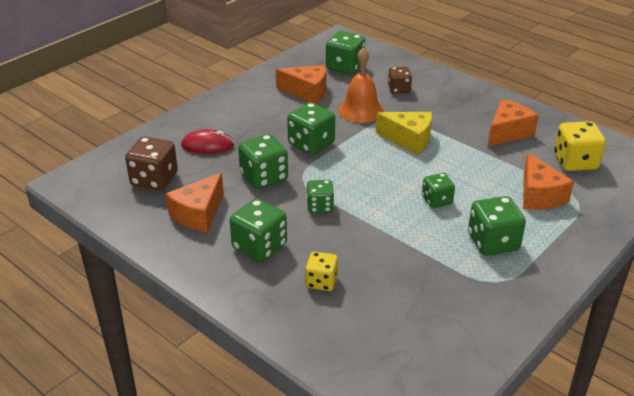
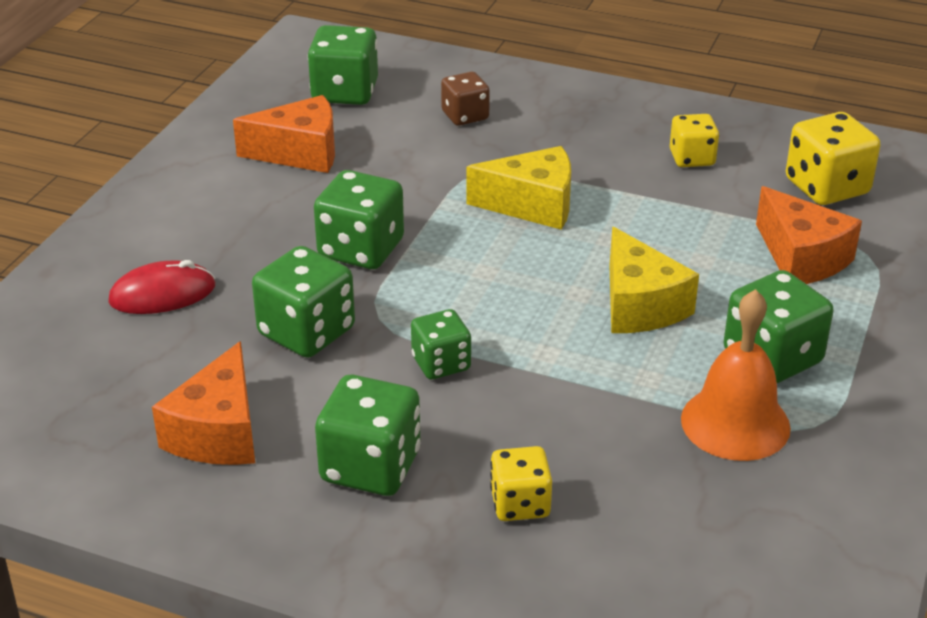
camera: 20 degrees left, 0 degrees up
brown dice [125,137,178,190] -> none
orange bell [338,47,384,123] -> orange bell moved to [681,289,791,461]
green dice [422,173,455,208] -> yellow cheese [609,227,699,333]
orange cheese [488,99,539,147] -> yellow dice [670,114,719,167]

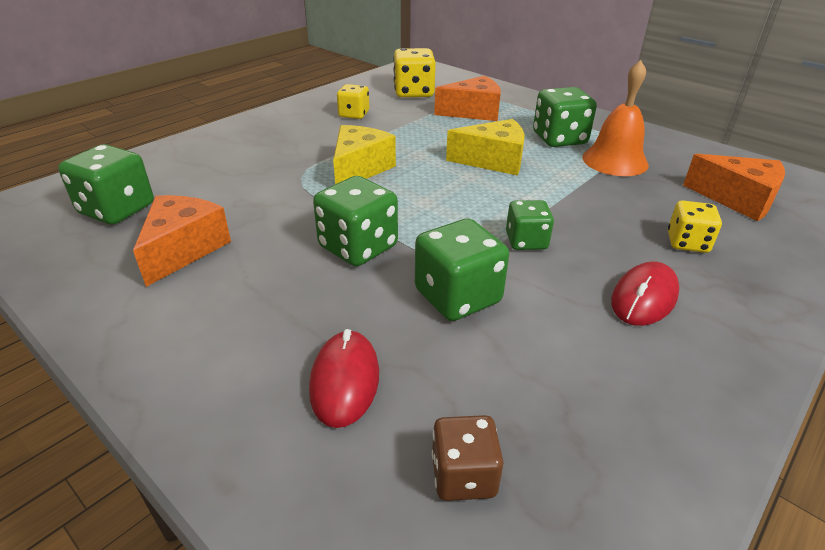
camera: 70 degrees left, 0 degrees up
orange cheese [152,341,255,465] -> orange cheese moved to [683,154,785,221]
green dice [315,375,420,496] -> red mouse [611,261,680,326]
brown dice [441,72,490,126] -> brown dice moved to [432,415,503,501]

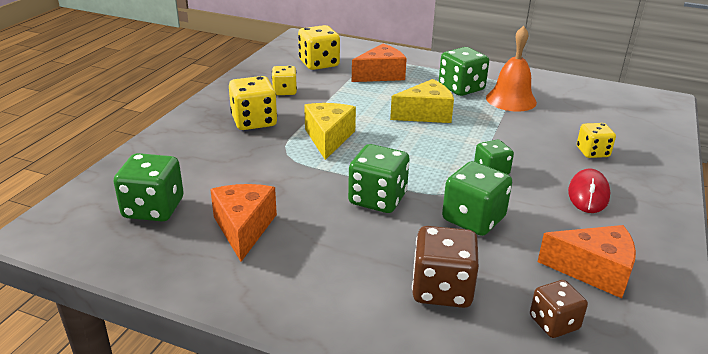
camera: 20 degrees left, 5 degrees down
red mouse [309,329,379,428] -> brown dice [412,226,479,308]
orange cheese [683,154,785,221] -> orange cheese moved to [537,225,636,298]
none -> yellow dice [229,76,277,130]

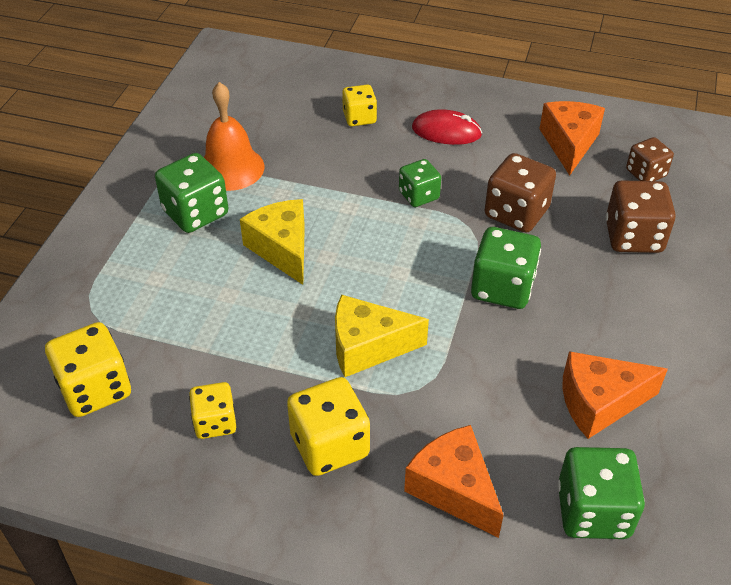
camera: 95 degrees left, 15 degrees up
orange cheese [352,44,407,82] -> orange cheese moved to [404,425,504,538]
green dice [442,161,512,236] -> brown dice [485,153,556,233]

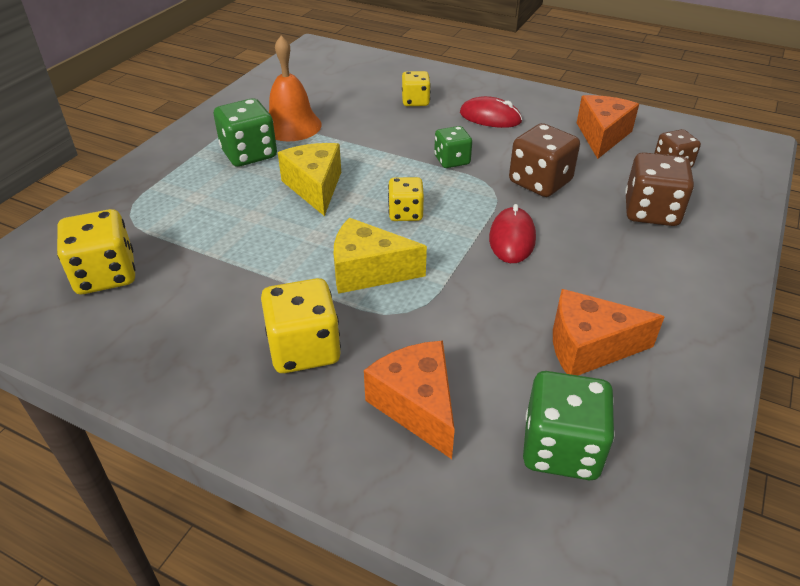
camera: 10 degrees right, 5 degrees down
yellow dice [189,382,236,439] -> yellow dice moved to [388,177,424,221]
green dice [471,227,541,309] -> red mouse [489,204,536,263]

